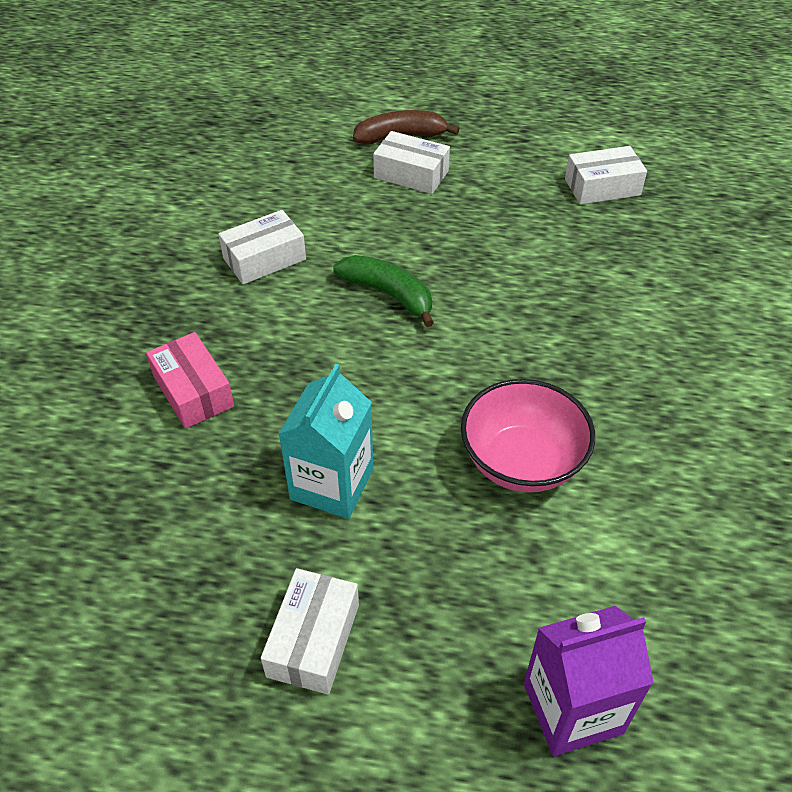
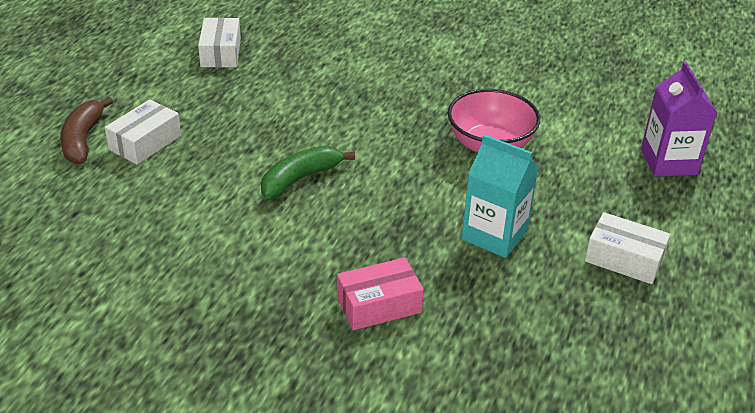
camera: 80 degrees left, 10 degrees down
white box [218,210,306,284] -> none

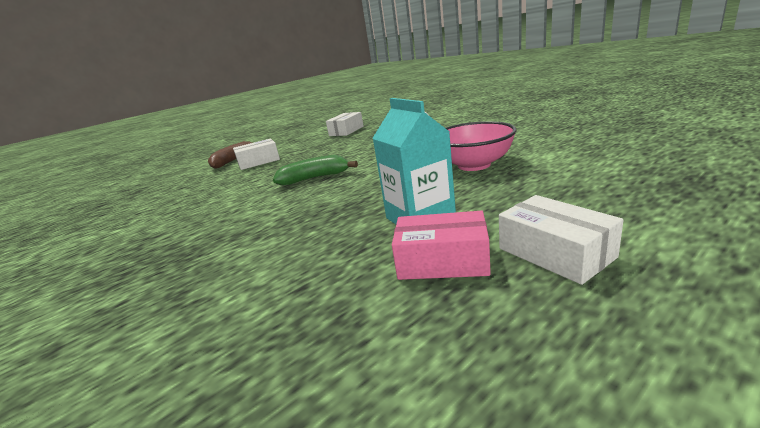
camera: 35 degrees right, 15 degrees down
pink box [337,257,424,330] -> pink box moved to [392,211,491,280]
purple carton [641,62,717,177] -> none

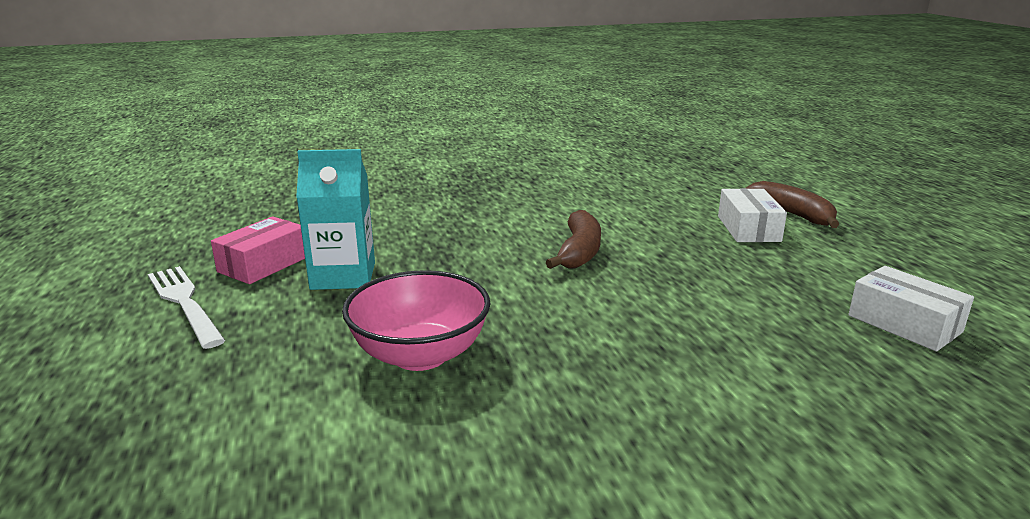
camera: 110 degrees right, 0 degrees up
green banana [273,155,358,185] -> brown banana [545,210,601,269]
white box [499,195,624,285] -> white fork [148,266,225,349]

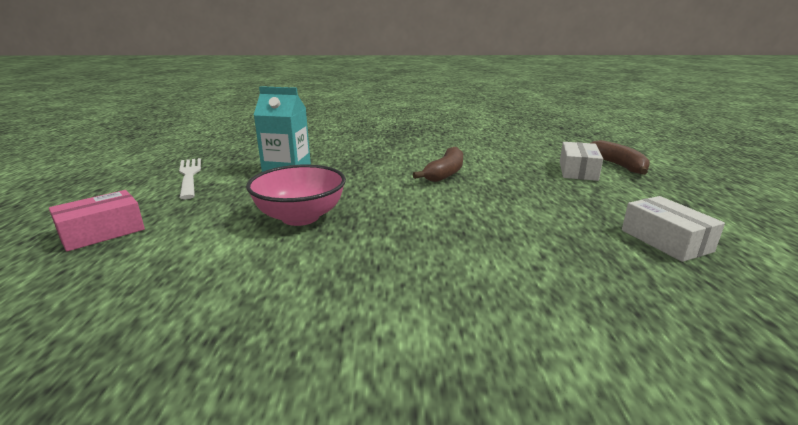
camera: 15 degrees right, 0 degrees up
pink box [211,216,305,284] -> pink box moved to [49,190,145,252]

